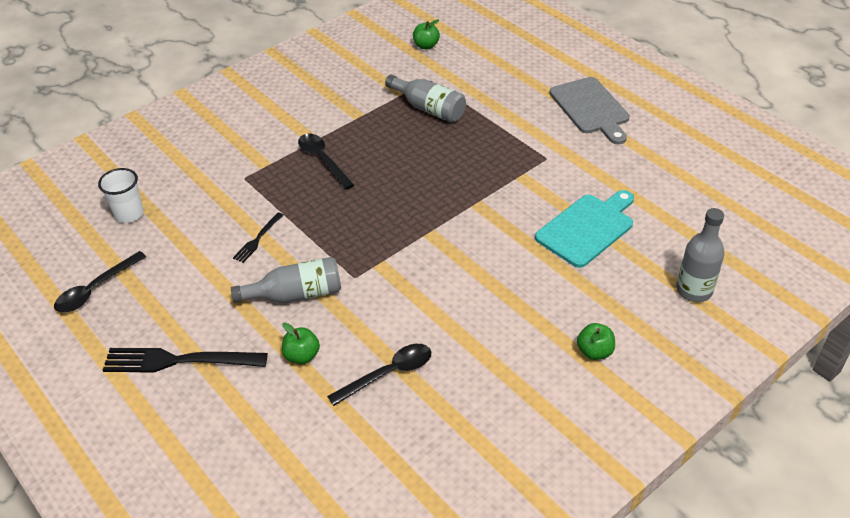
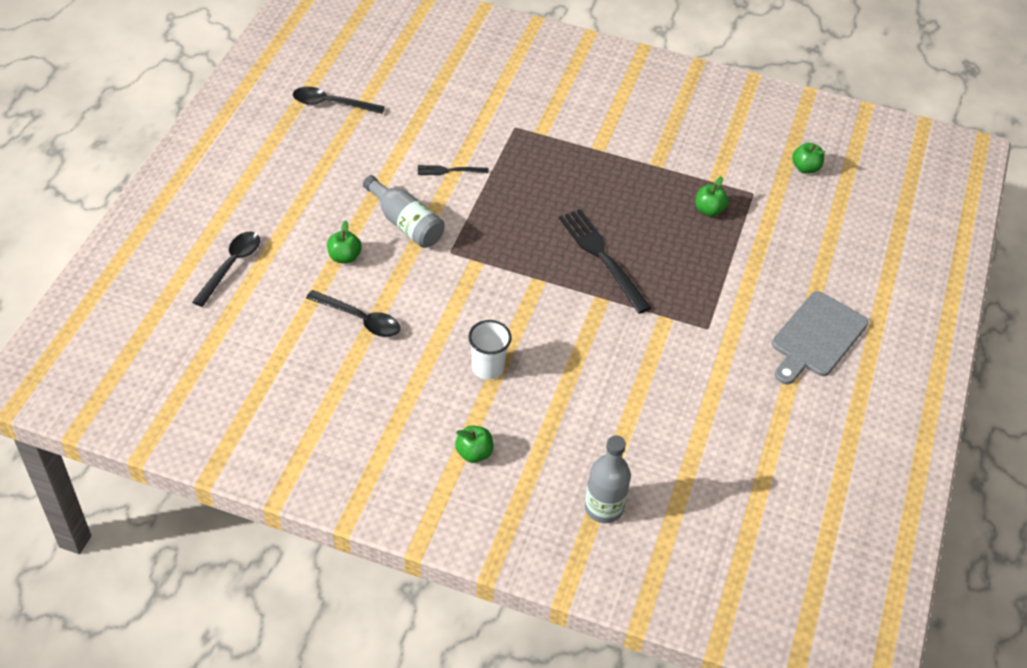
camera: 55 degrees right, 5 degrees up
white cup [98,168,144,223] -> white cup moved to [468,320,512,380]
black fork [103,348,268,372] -> black fork moved to [559,209,651,314]
black spoon [298,134,354,190] -> black spoon moved to [192,232,260,307]
grey bottle [385,74,466,123] -> green apple [695,176,728,216]
turquoise cutting board [535,190,634,268] -> none

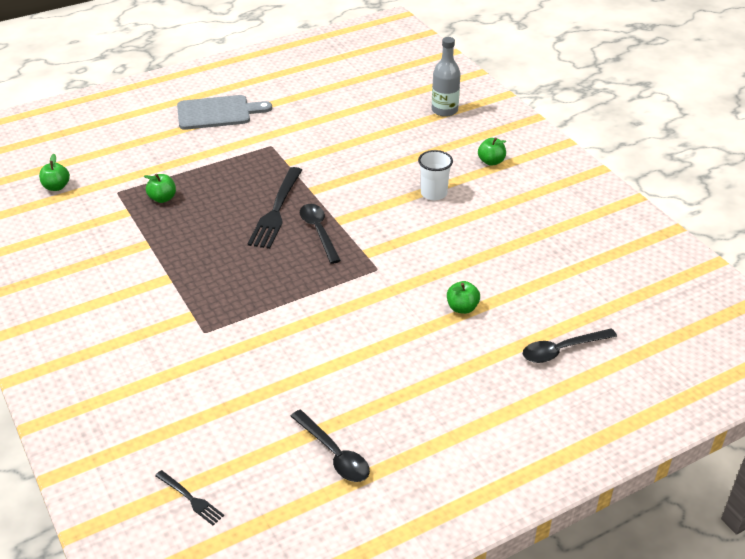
camera: 135 degrees left, 10 degrees down
black spoon [306,290,400,337] -> black spoon moved to [300,204,341,264]
grey bottle [363,175,445,248] -> none
black fork [418,165,489,175] -> black fork moved to [155,470,224,525]

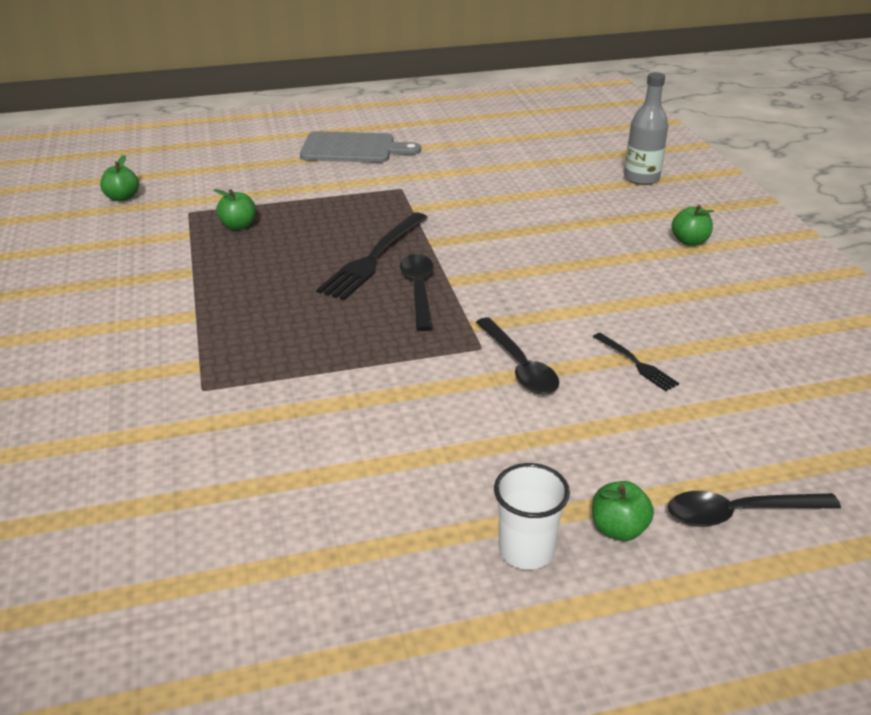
camera: 15 degrees right, 5 degrees down
black fork [155,470,224,525] -> black fork moved to [593,333,679,391]
black spoon [291,410,370,482] -> black spoon moved to [476,317,559,394]
white cup [418,150,453,200] -> white cup moved to [494,463,570,570]
green apple [447,281,480,314] -> green apple moved to [592,481,654,541]

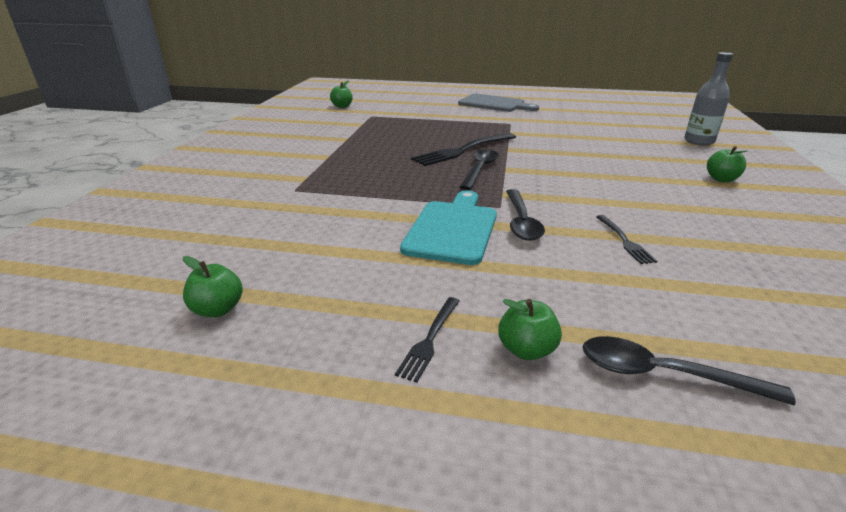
camera: 25 degrees right, 5 degrees down
green apple [214,189,256,230] -> green apple moved to [183,256,243,317]
white cup [494,463,570,570] -> black fork [395,297,459,382]
none -> turquoise cutting board [400,190,497,265]

